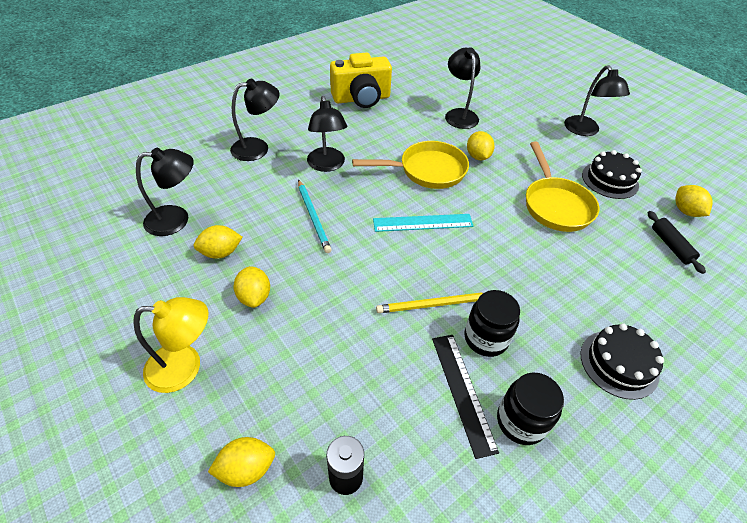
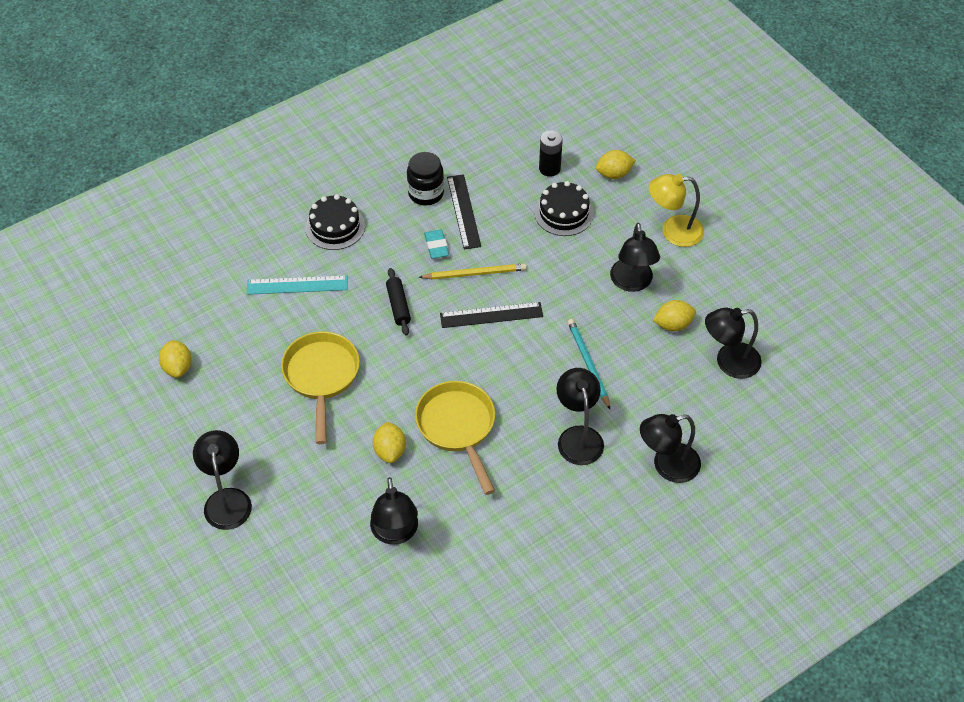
camera: 175 degrees left, 5 degrees up
yellow lemon [233,266,270,308] -> black lamp [610,223,660,292]
yellow camera [330,52,392,108] -> none
yellow pan [352,141,469,189] -> yellow pan turned 75 degrees clockwise [415,381,495,495]
turquoise ruler [373,214,473,232] -> turquoise ruler moved to [247,275,348,295]
black jar [464,290,520,357] -> turquoise eraser [424,230,449,259]
black cake [582,150,642,199] -> black cake moved to [534,181,594,236]
black rolling pin [648,211,706,274] -> black rolling pin moved to [386,268,411,336]
none -> black ruler [440,302,543,328]

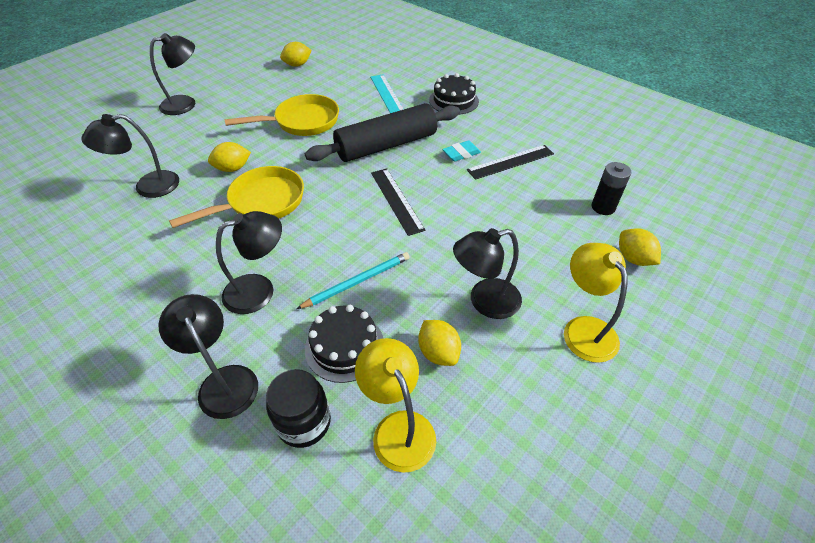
camera: 75 degrees right, 5 degrees down
black rolling pin [386,268,411,336] -> black rolling pin [305,103,460,162], size x2.22
black jar [407,152,444,205] -> black jar moved to [266,369,331,448]
yellow pencil [418,263,527,280] -> none
black cake [534,181,594,236] -> black cake moved to [305,305,383,383]
black lamp [705,308,762,379] -> yellow lamp [355,338,436,472]

